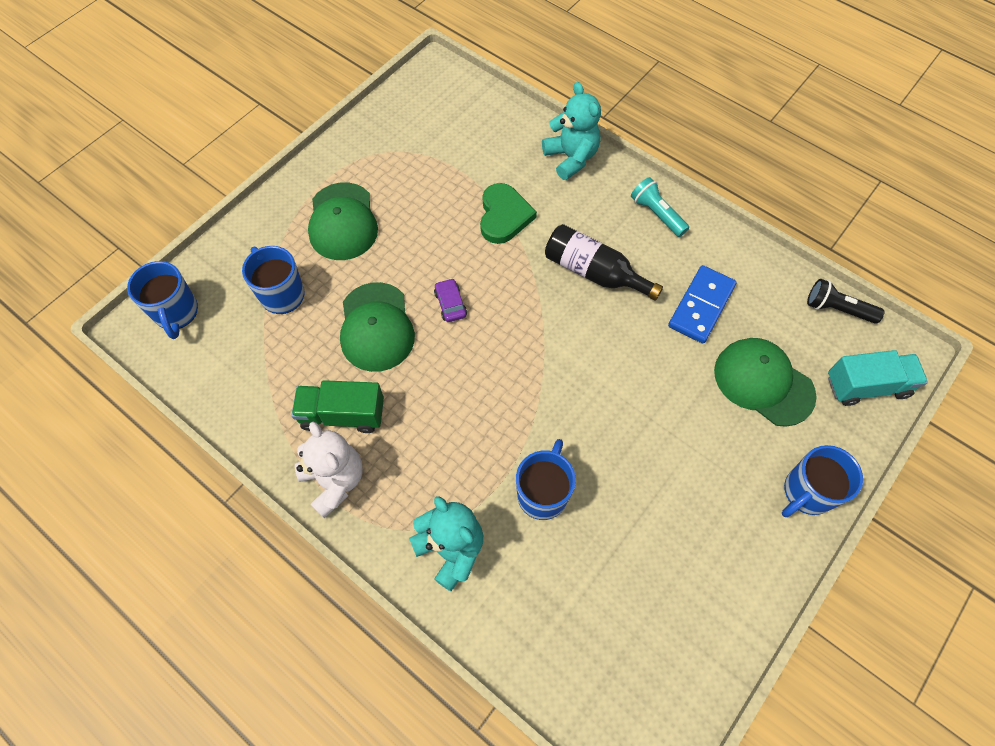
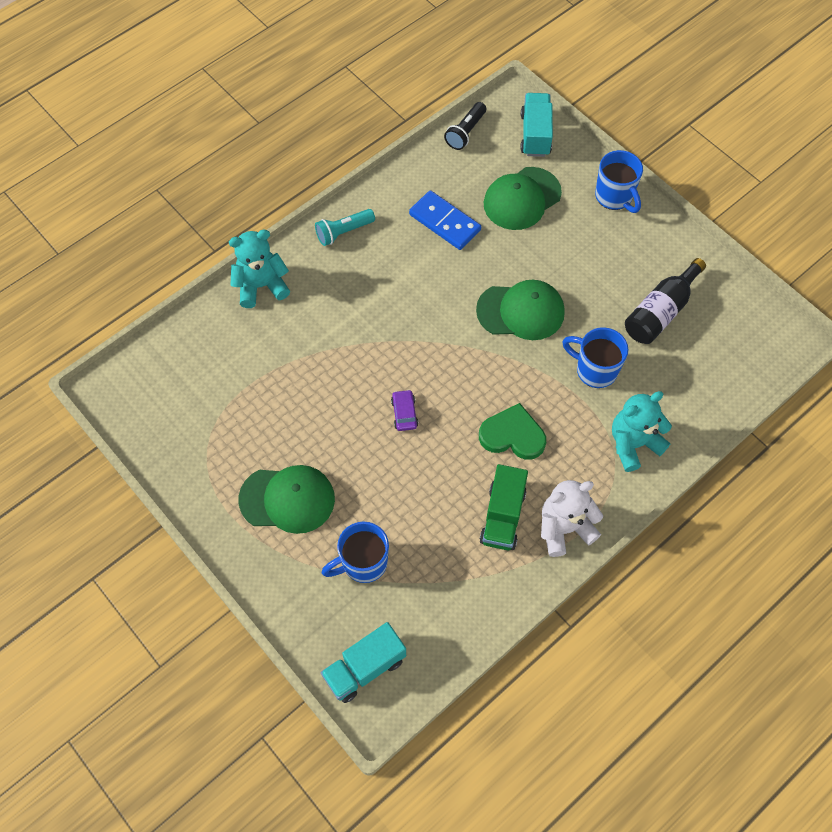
camera: 80 degrees left, 0 degrees up
blue mug [127,261,198,339] -> turquoise truck [321,622,406,703]
green cap [340,282,415,372] -> green cap moved to [476,280,565,340]
purple car [434,278,467,322] -> purple car turned 90 degrees clockwise [391,389,418,431]
green heart [480,183,537,244] -> green heart moved to [479,403,546,460]
black bottle [545,224,663,301] -> black bottle moved to [625,258,706,344]

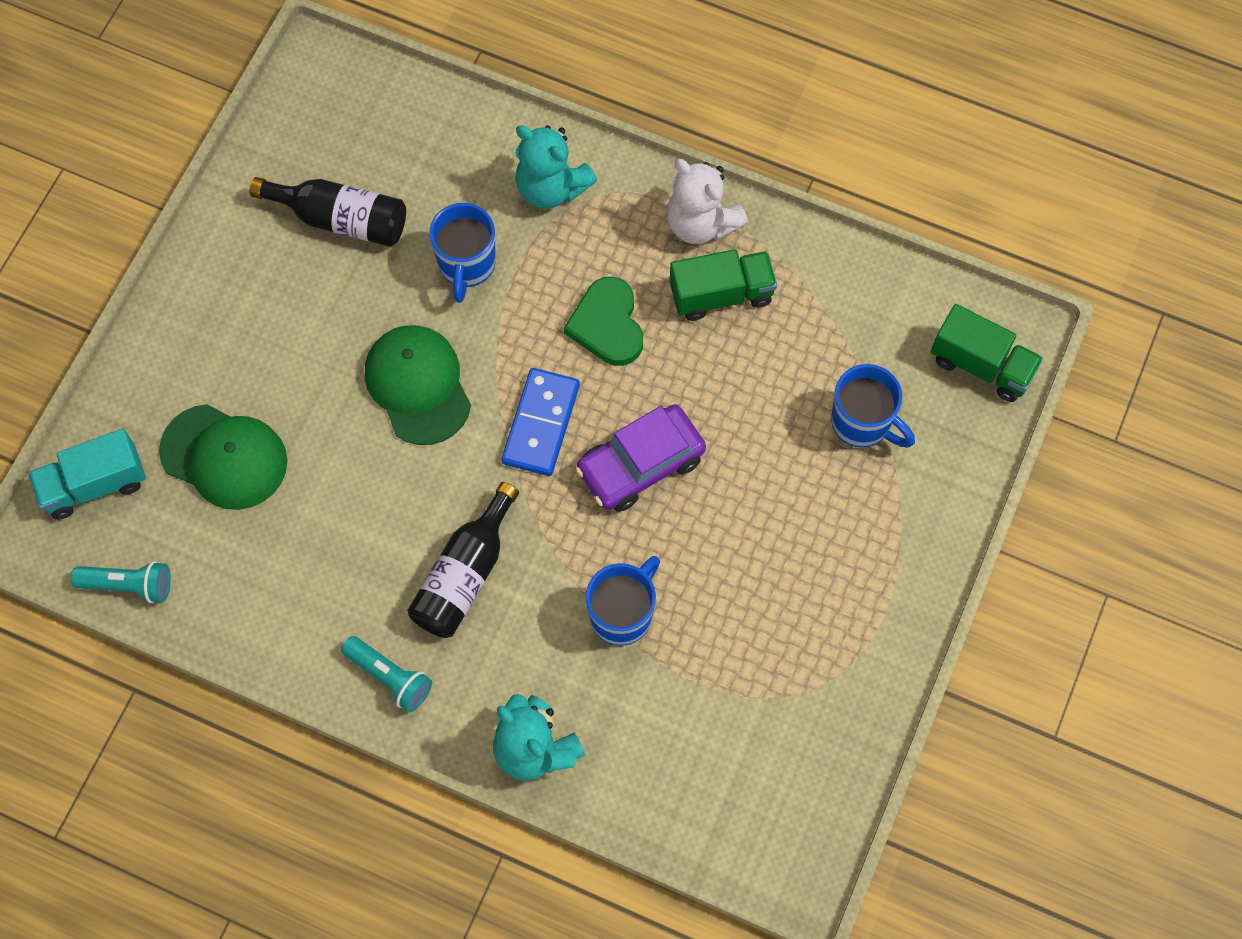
camera: 115 degrees left, 5 degrees up
green cap [238,465,335,534] -> none
turquoise truck [321,622,406,703] -> green truck [931,304,1043,402]
purple car [391,389,418,431] -> purple car [575,404,706,512], size x2.04
blue domino [409,190,481,250] -> blue domino moved to [501,368,580,476]
black flashlight [444,102,486,150] -> turquoise flashlight [71,561,171,603]
blue mug [595,150,643,213] -> blue mug moved to [585,556,660,646]
none -> black bottle [407,482,519,638]

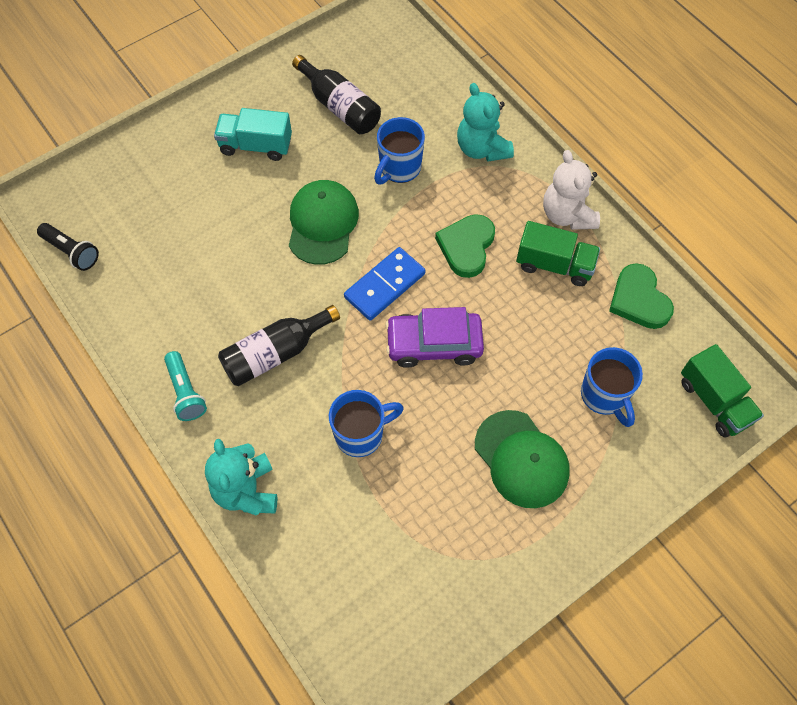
camera: 30 degrees right, 5 degrees down
turquoise truck [28,429,146,520] -> turquoise truck moved to [214,108,292,161]
turquoise flashlight [71,561,171,603] -> black flashlight [37,223,99,271]
green cap [159,404,287,510] -> green cap moved to [475,410,570,508]
none -> green heart [609,263,674,329]

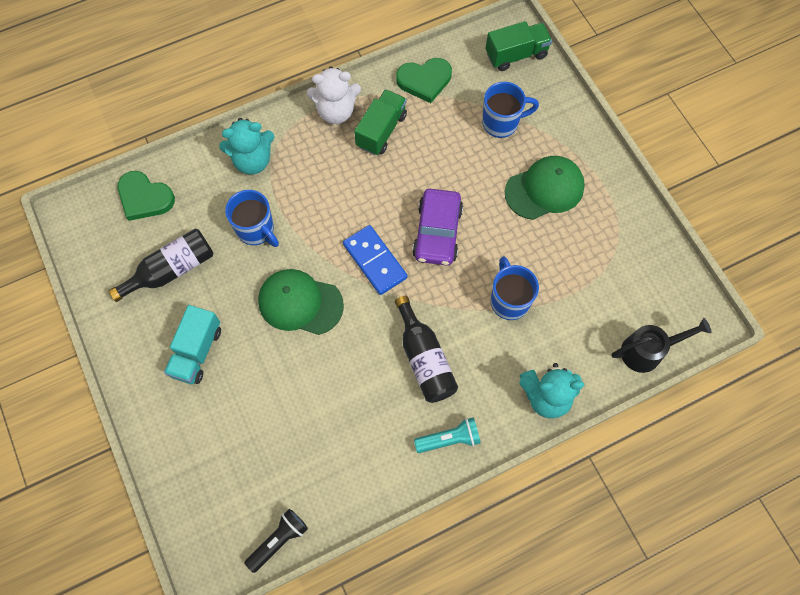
camera: 80 degrees left, 5 degrees up
green heart [435,214,495,278] -> green heart moved to [118,171,175,221]
none -> black watering can [612,318,712,373]

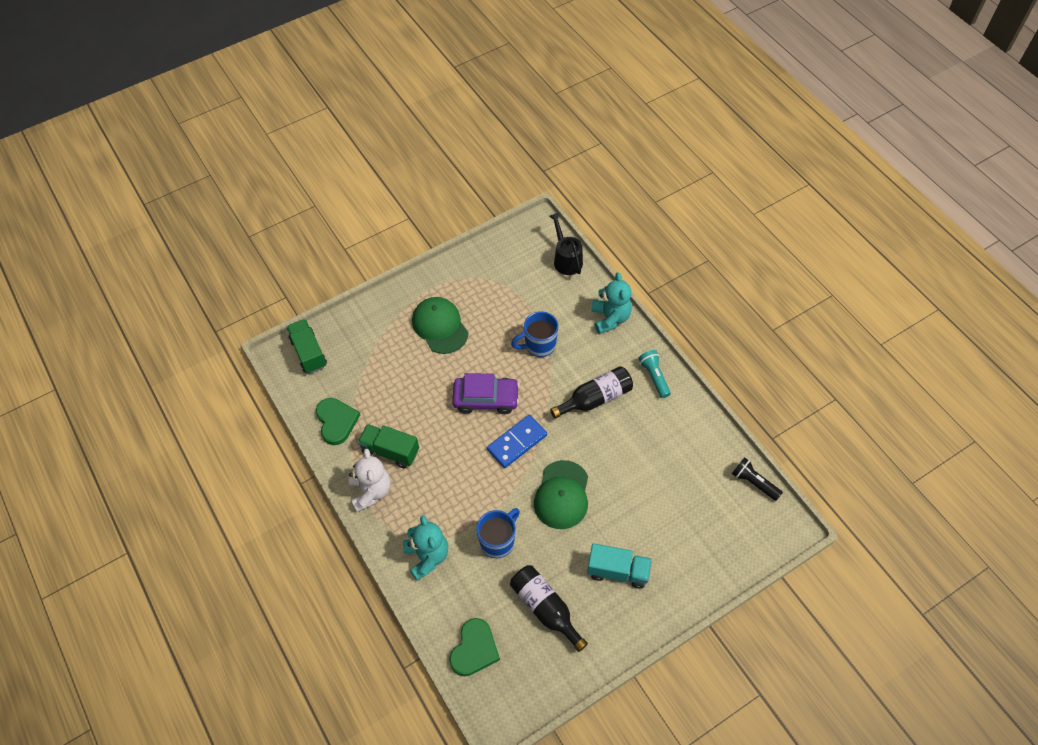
camera: 95 degrees left, 10 degrees down
blue mug [482,82,539,138] -> none

